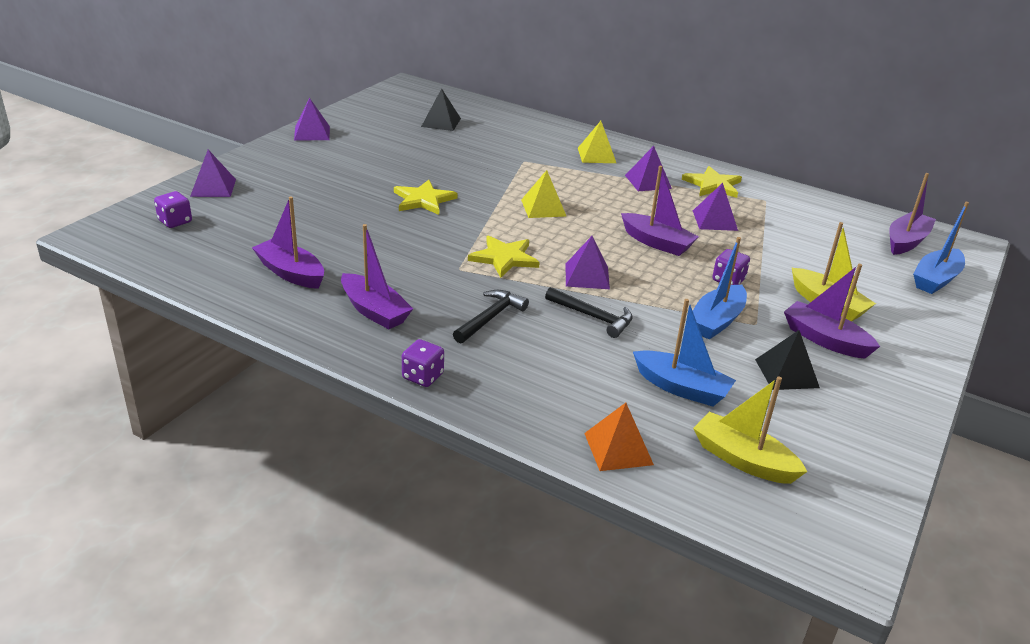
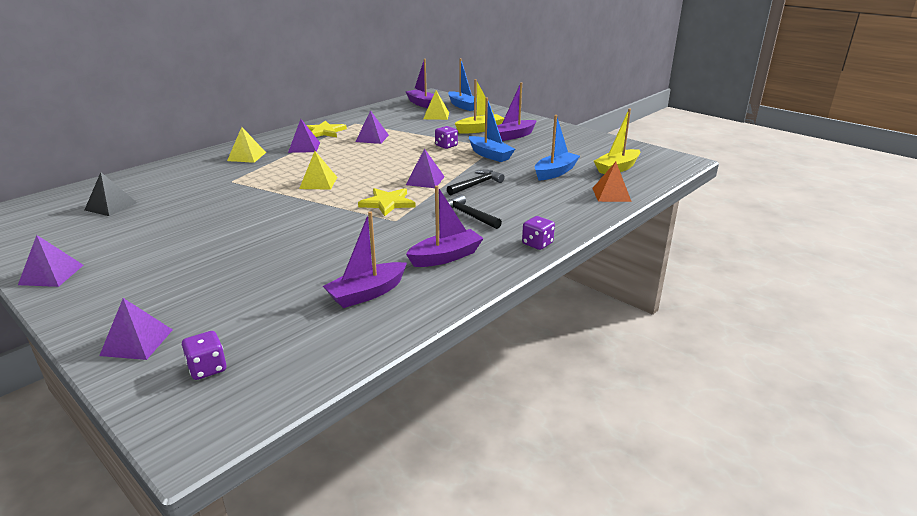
camera: 75 degrees left, 5 degrees down
yellow star [394,180,458,215] -> none
purple boat [621,166,699,256] -> none
black pyramid [755,330,820,390] -> none
none -> yellow pyramid [424,91,449,120]

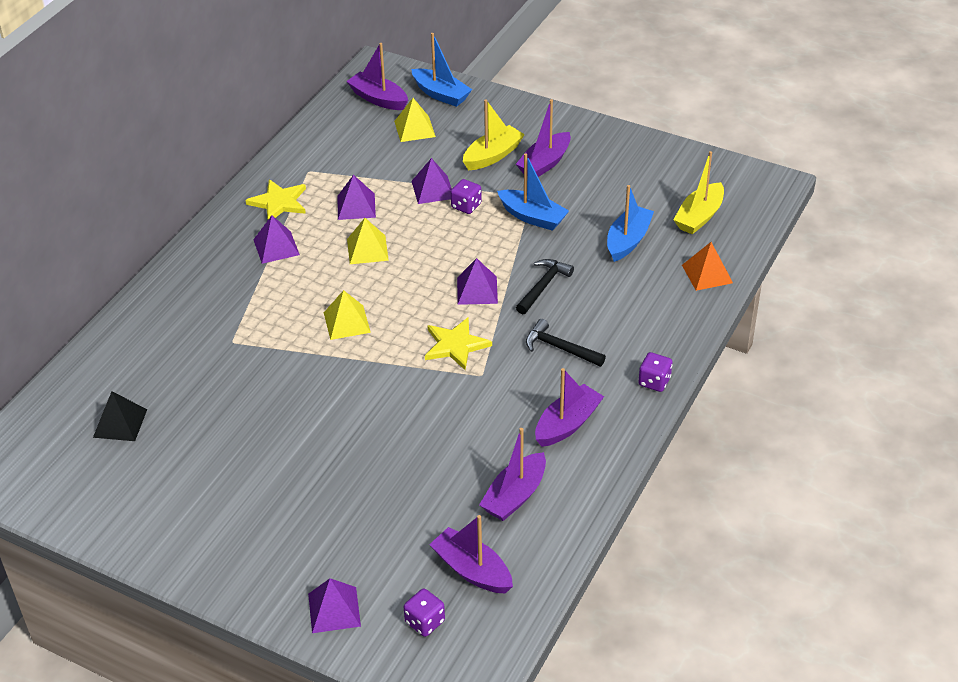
camera: 15 degrees left, 15 degrees up
purple pyramid [18,235,83,287] -> purple pyramid moved to [411,158,452,204]
yellow pyramid [227,127,266,163] -> yellow pyramid moved to [347,218,389,264]
none -> purple boat [429,515,513,593]

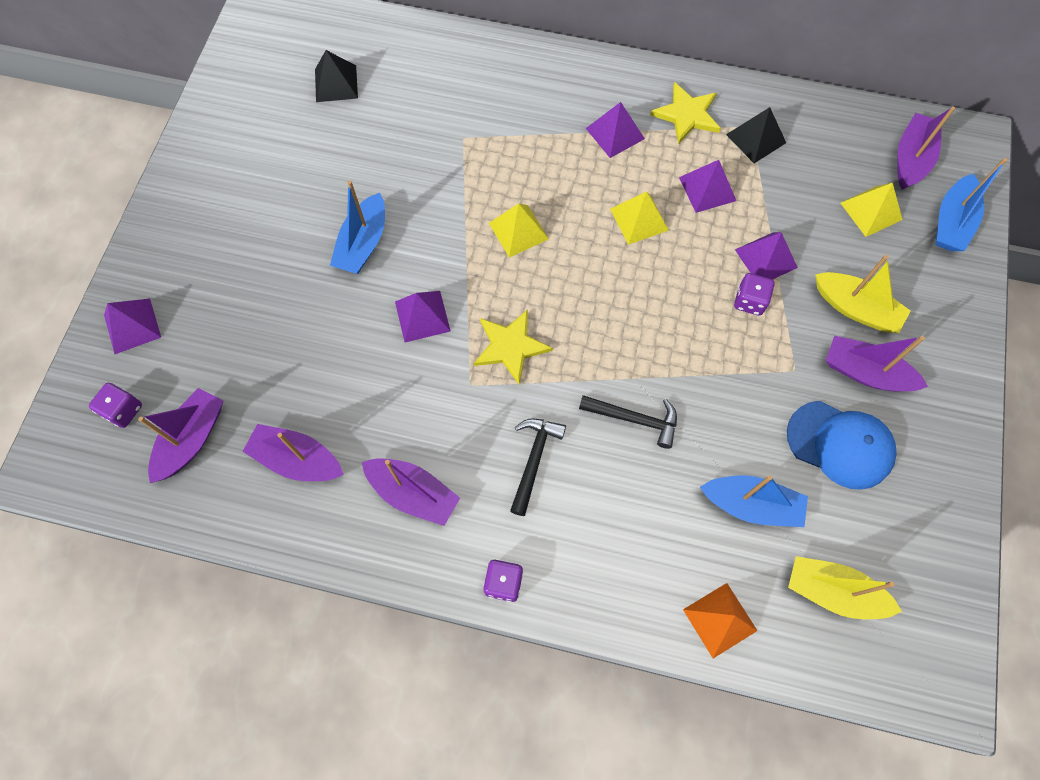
camera: 75 degrees right, 25 degrees up
purple pyramid [457,258,498,305] -> purple pyramid moved to [395,291,451,342]
blue boat [497,153,569,231] -> blue boat moved to [330,180,385,274]
none -> black pyramid [726,107,786,163]
none -> blue cap [787,401,896,490]

